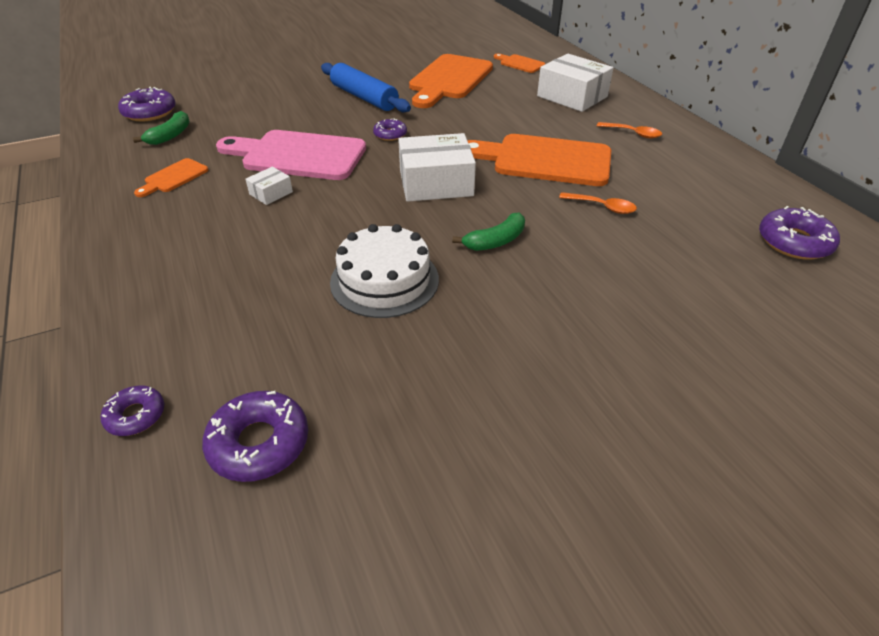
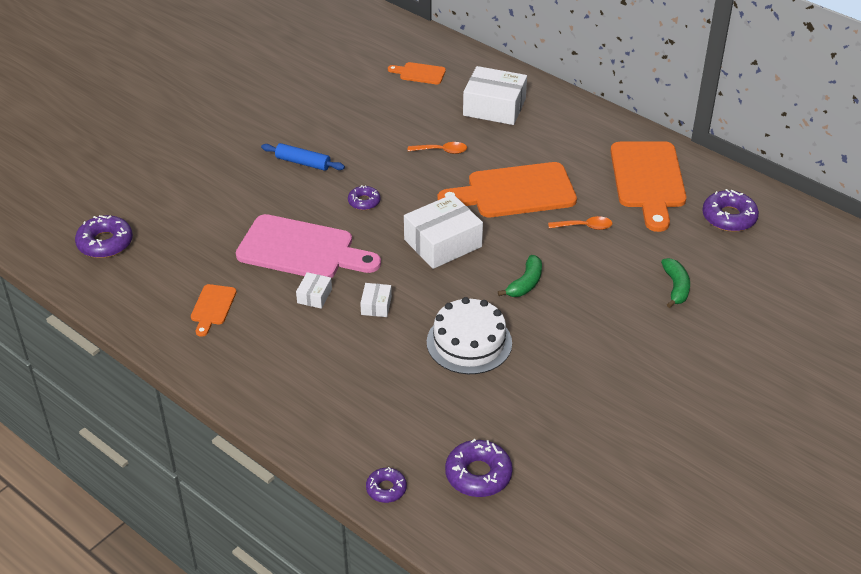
camera: 25 degrees left, 0 degrees up
green banana [133,111,190,145] -> green banana moved to [661,258,690,308]
pink cutting board [216,130,366,180] -> pink cutting board turned 150 degrees counterclockwise [236,214,381,278]
blue rolling pin [321,63,411,112] -> blue rolling pin [261,143,345,171], size x0.64
orange cutting board [409,54,493,108] -> orange cutting board moved to [610,141,686,232]
orange spoon [597,122,662,138] -> orange spoon moved to [408,142,467,154]
none -> white box [360,283,392,317]

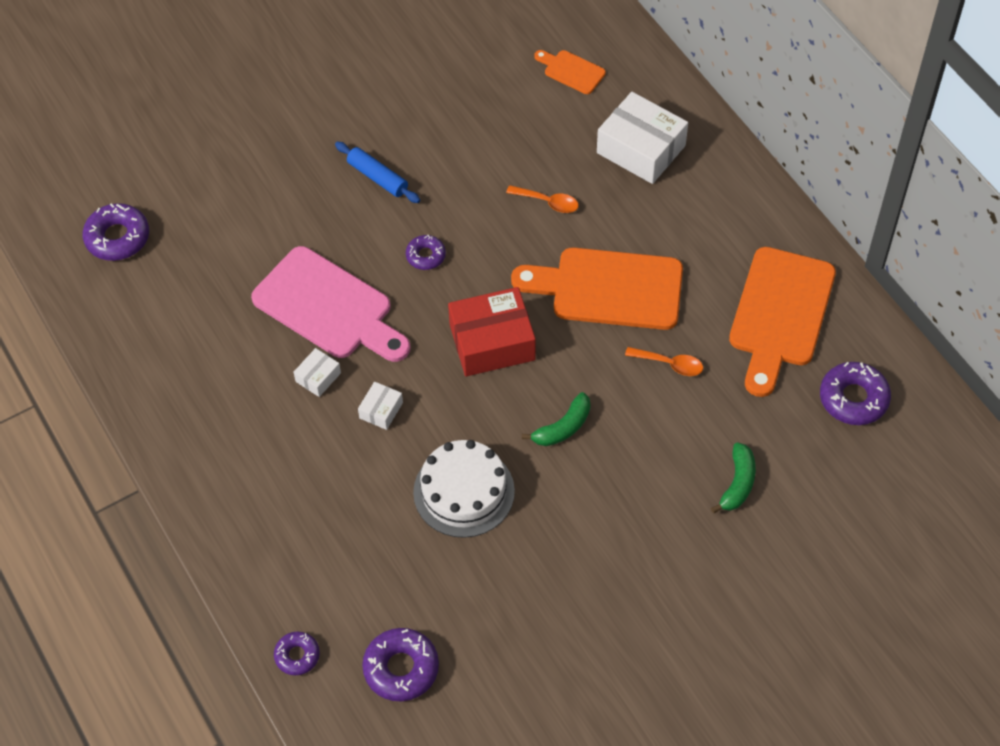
camera: 20 degrees right, 15 degrees up
orange cutting board [191,284,236,337] -> none
white box [404,194,483,269] -> red box [448,287,536,376]

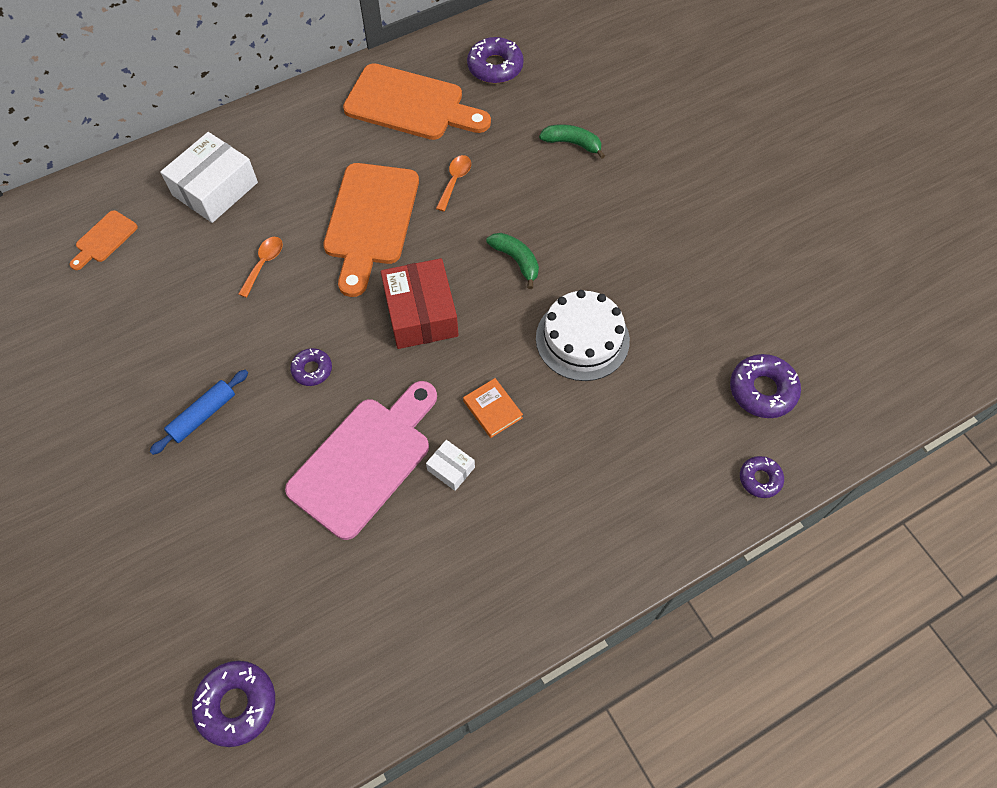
camera: 90 degrees left, 5 degrees up
white box [358,382,403,430] -> orange book [463,378,523,438]

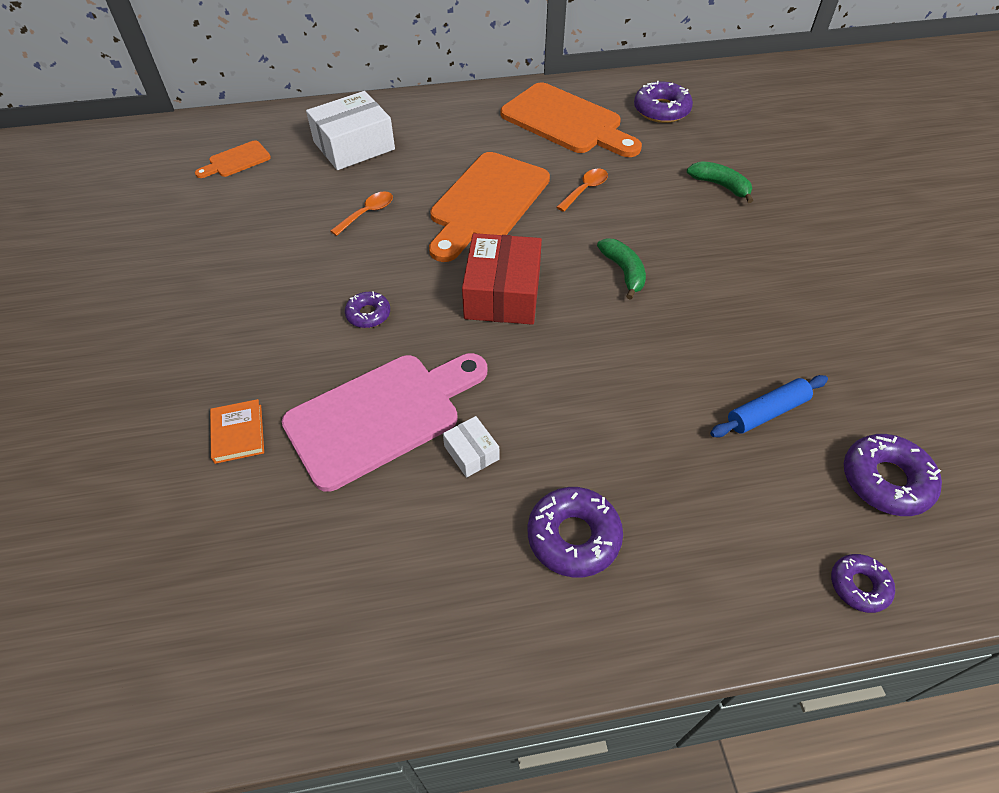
camera: 20 degrees right, 10 degrees down
blue rolling pin [150,370,248,455] -> blue rolling pin moved to [710,375,828,437]
purple donut [192,661,275,747] -> purple donut moved to [528,487,623,577]
orange book [463,378,523,438] -> orange book moved to [210,399,264,464]
white cake [536,290,630,381] -> none

